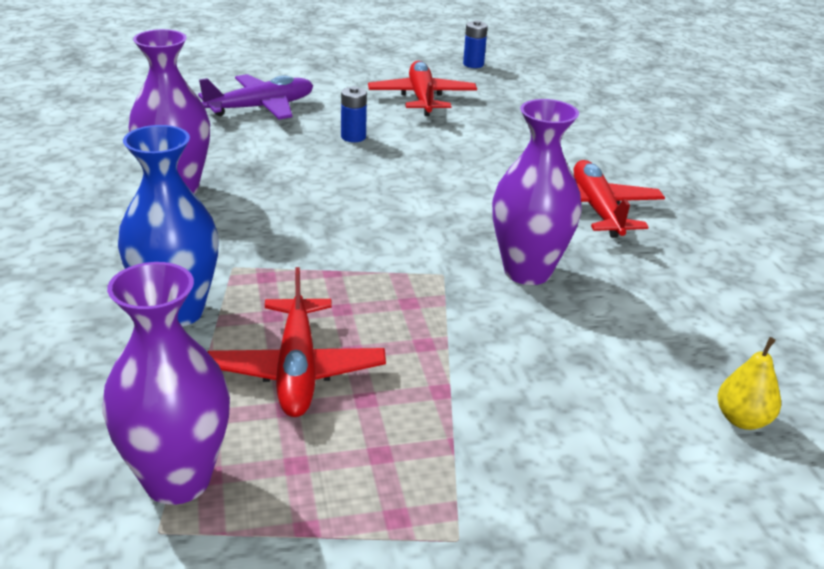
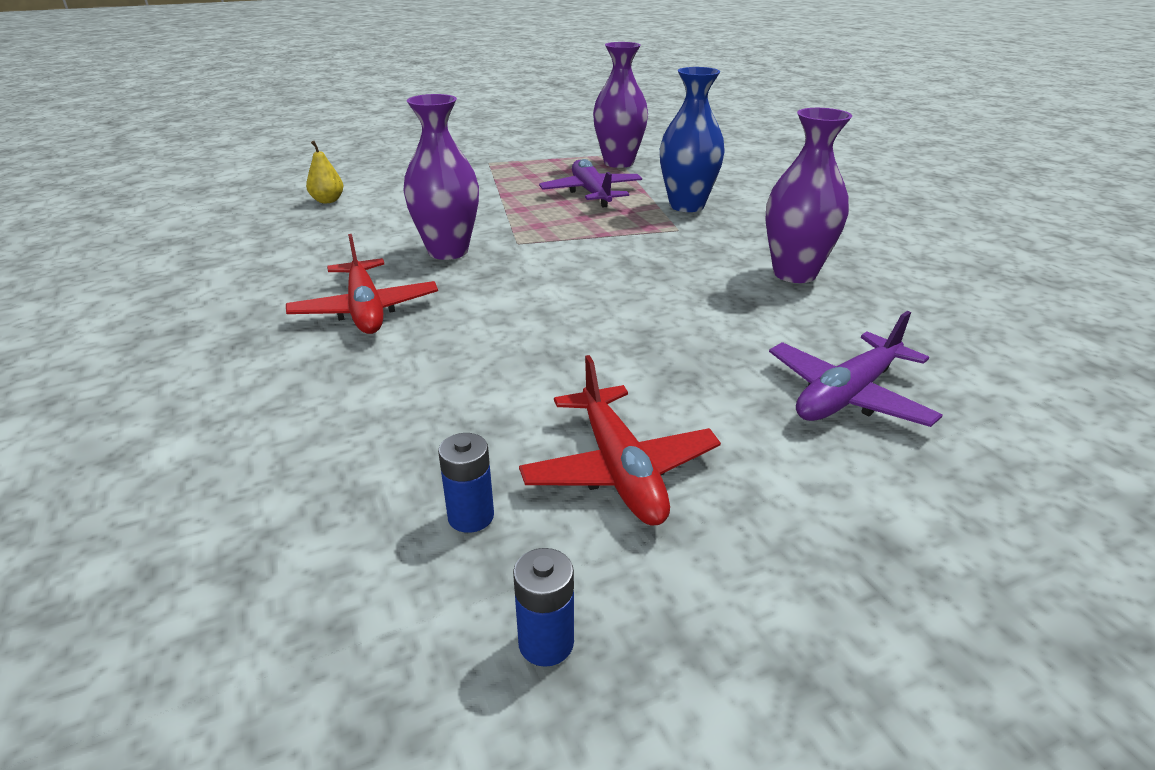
camera: 170 degrees right, 0 degrees up
red plane [208,267,386,417] -> purple plane [539,159,642,207]
blue battery [341,86,367,142] -> blue battery moved to [438,433,494,533]

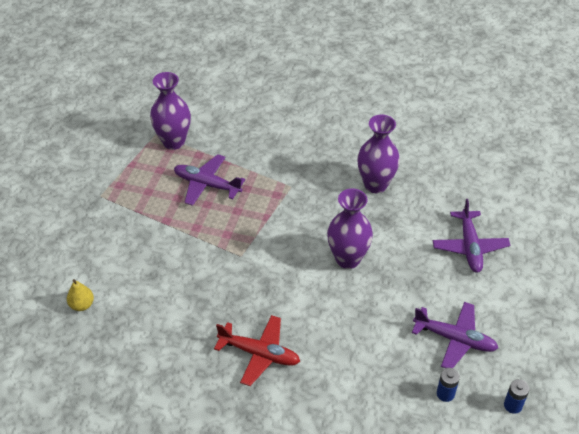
camera: 50 degrees left, 15 degrees up
purple vase [403,94,479,260] -> purple vase moved to [327,189,373,269]
red plane [519,355,721,526] -> purple plane [412,302,498,368]
blue vase [660,67,725,212] -> none

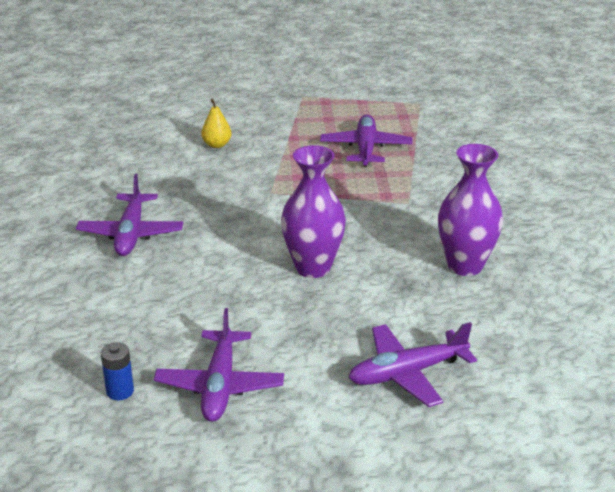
camera: 70 degrees right, 15 degrees down
yellow pear [67,279,94,311] -> yellow pear moved to [201,99,232,148]
purple vase [150,72,191,150] -> none
red plane [214,315,300,386] -> purple plane [76,174,183,256]
blue battery [504,379,529,414] -> none

